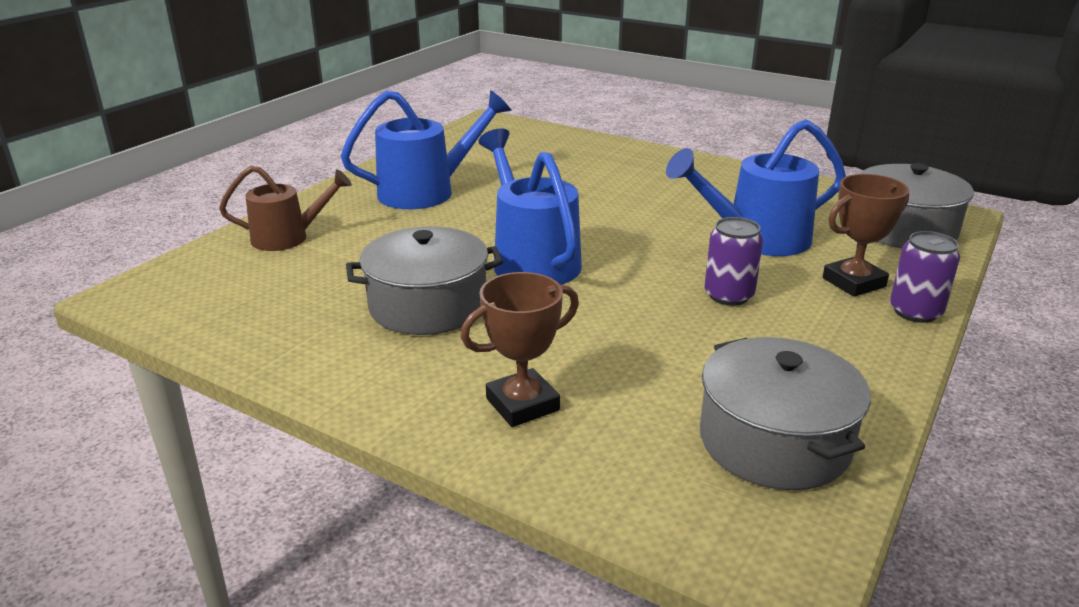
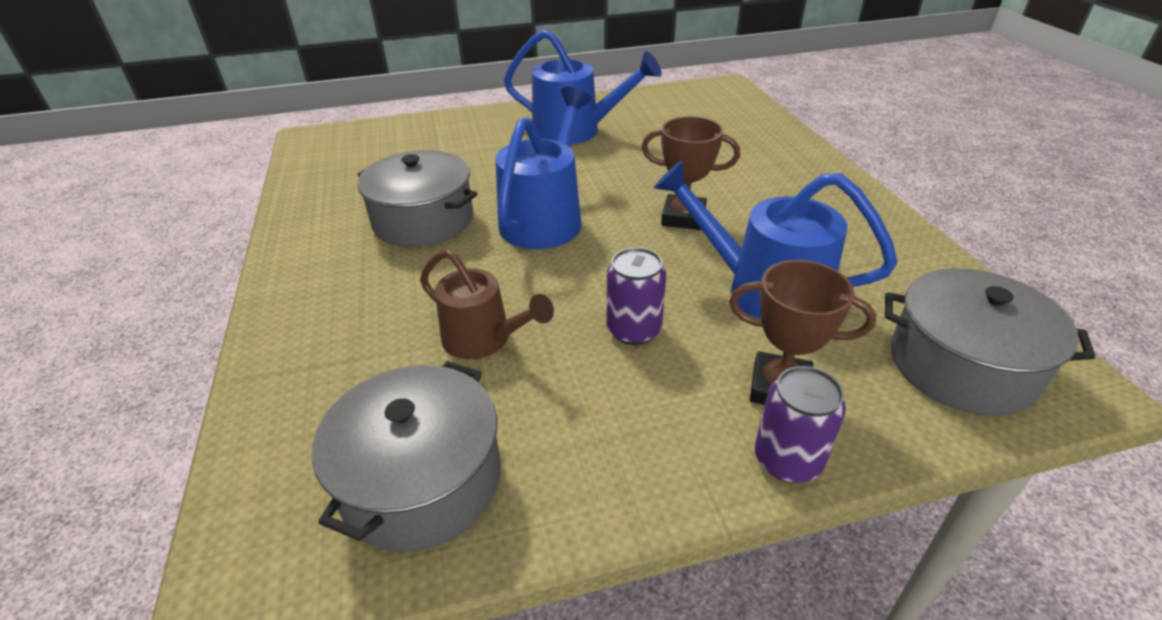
camera: 45 degrees right, 10 degrees up
brown watering can [219,166,352,251] -> brown watering can moved to [420,249,554,359]
brown trophy [461,272,579,427] -> brown trophy moved to [642,116,740,230]

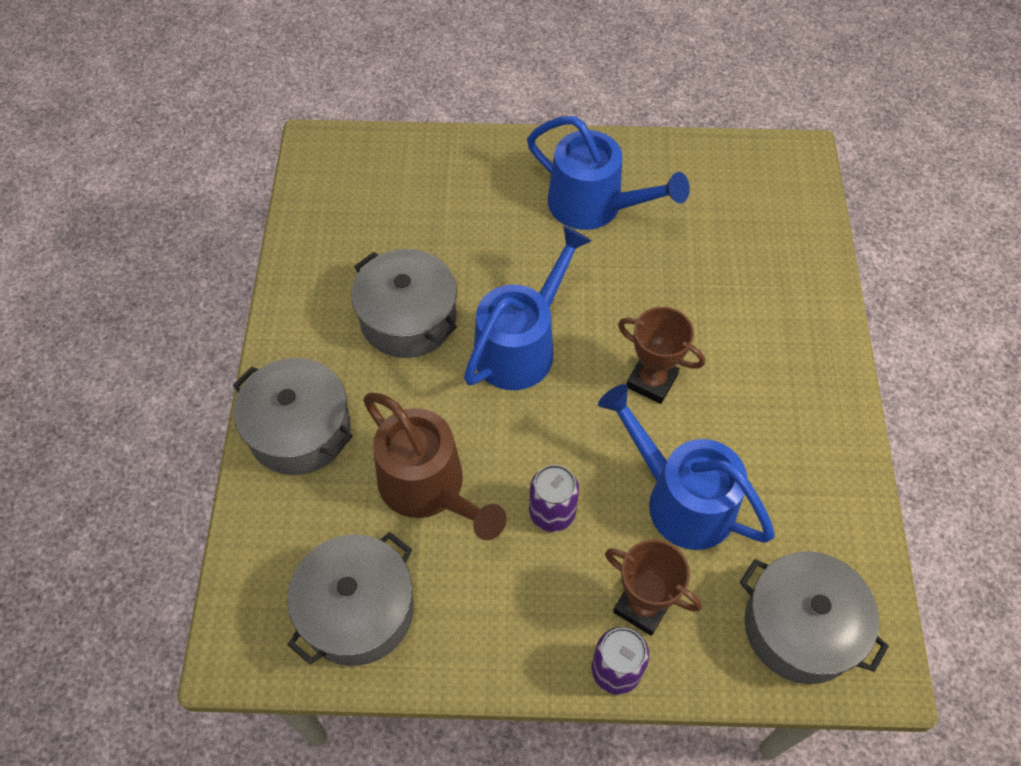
camera: 15 degrees right, 20 degrees up
brown watering can [420,249,554,359] -> brown watering can [363,393,507,540], size x1.52
none -> grey pot [233,358,353,475]

